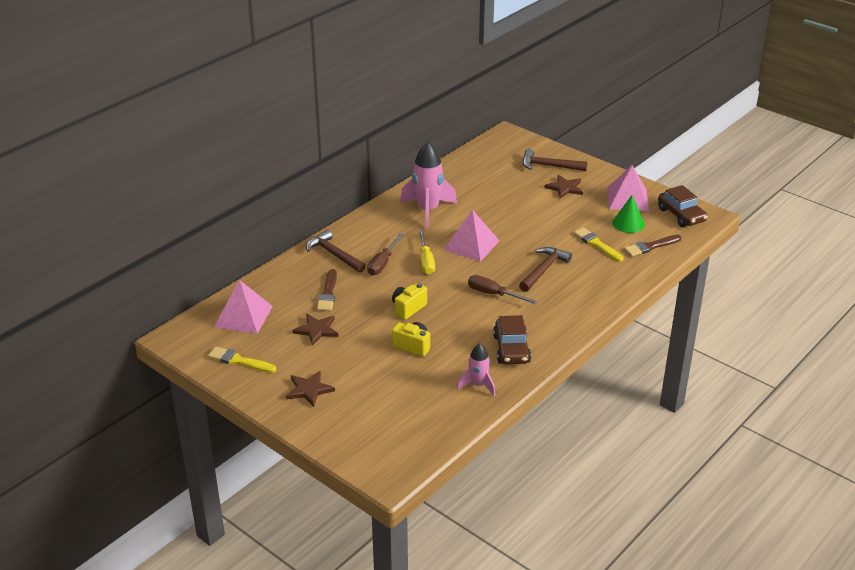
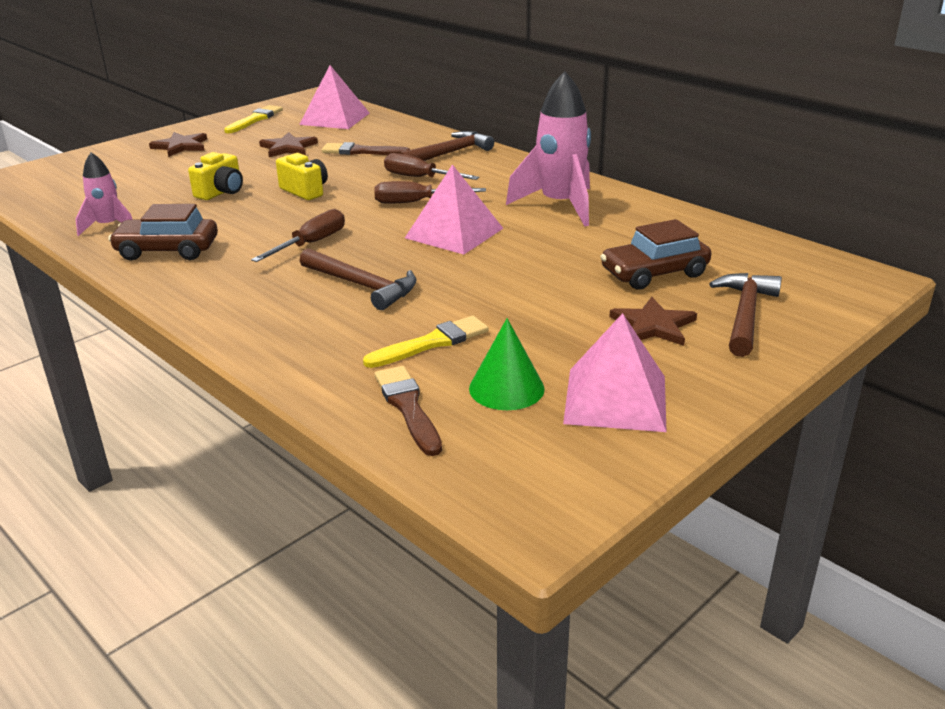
camera: 95 degrees right, 5 degrees down
yellow screwdriver [419,230,435,274] -> brown screwdriver [374,181,486,204]
brown car [658,185,708,227] -> brown car moved to [600,219,711,290]

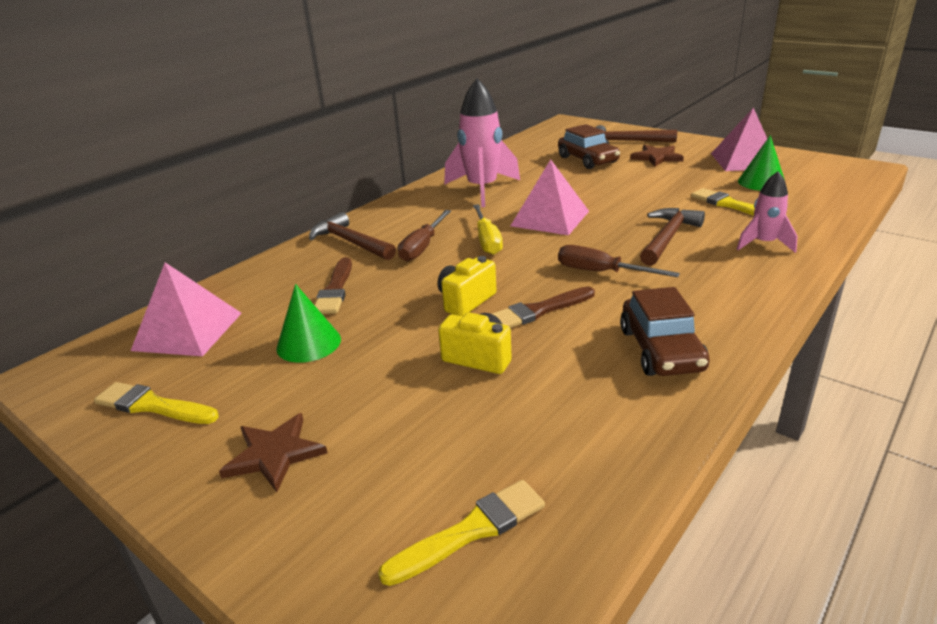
camera: 95 degrees left, 0 degrees up
pink rocket [76,152,133,236] -> pink rocket moved to [737,171,797,253]
brown star [259,132,318,157] -> green cone [276,284,341,363]
brown screwdriver [374,181,486,204] -> yellow screwdriver [473,204,503,255]
brown brush [375,366,442,456] -> brown brush moved to [492,286,595,328]
none -> yellow brush [378,480,545,586]

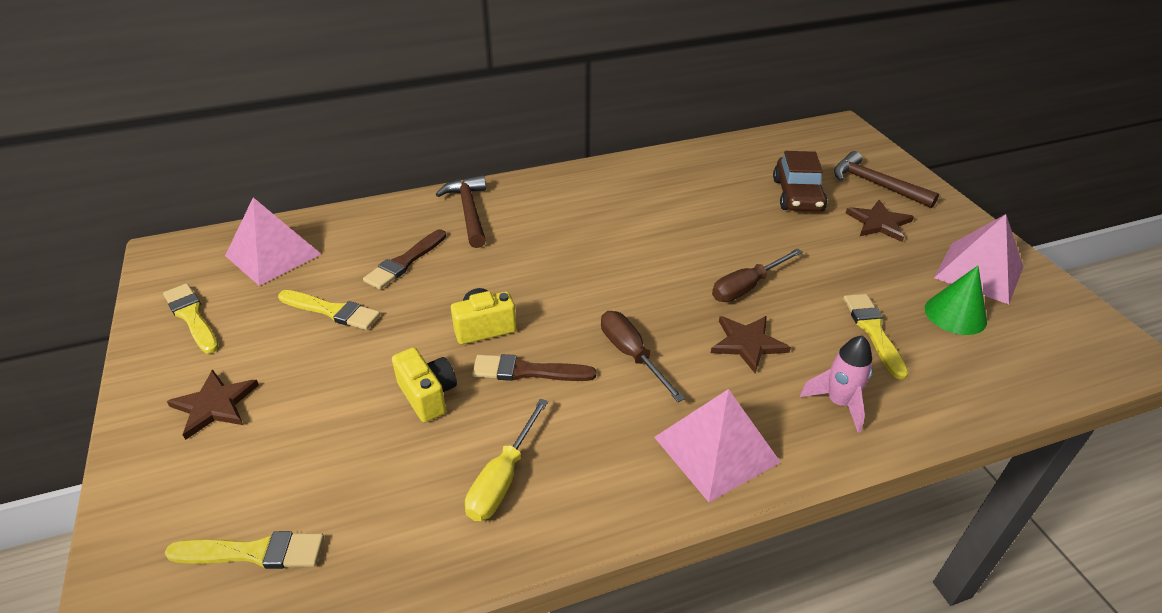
camera: 30 degrees right, 10 degrees up
green cone [276,284,341,363] -> yellow brush [278,290,380,330]
brown screwdriver [398,210,451,262] -> brown screwdriver moved to [712,248,803,302]
pink rocket [444,79,520,207] -> none
yellow screwdriver [473,204,503,255] -> yellow screwdriver moved to [465,399,548,521]
pink pyramid [511,159,589,235] -> pink pyramid moved to [654,389,781,502]
brown car [620,287,710,376] -> none
brown hammer [640,208,705,266] -> brown star [711,316,791,373]

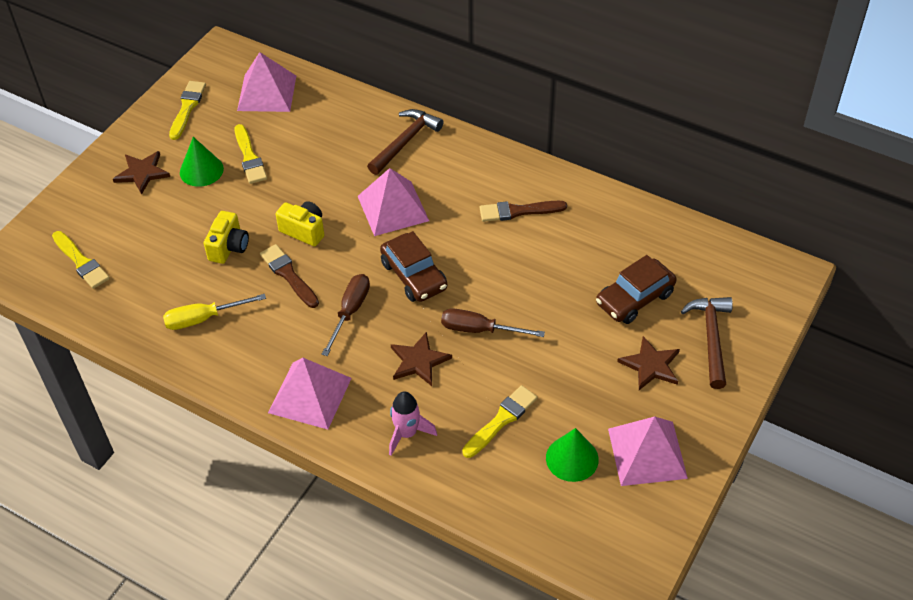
camera: 50 degrees right, 10 degrees up
brown brush [363,229,446,289] -> brown brush moved to [480,201,567,222]
none -> green cone [180,137,224,187]
none -> pink pyramid [358,168,429,236]
none -> brown car [380,231,447,302]

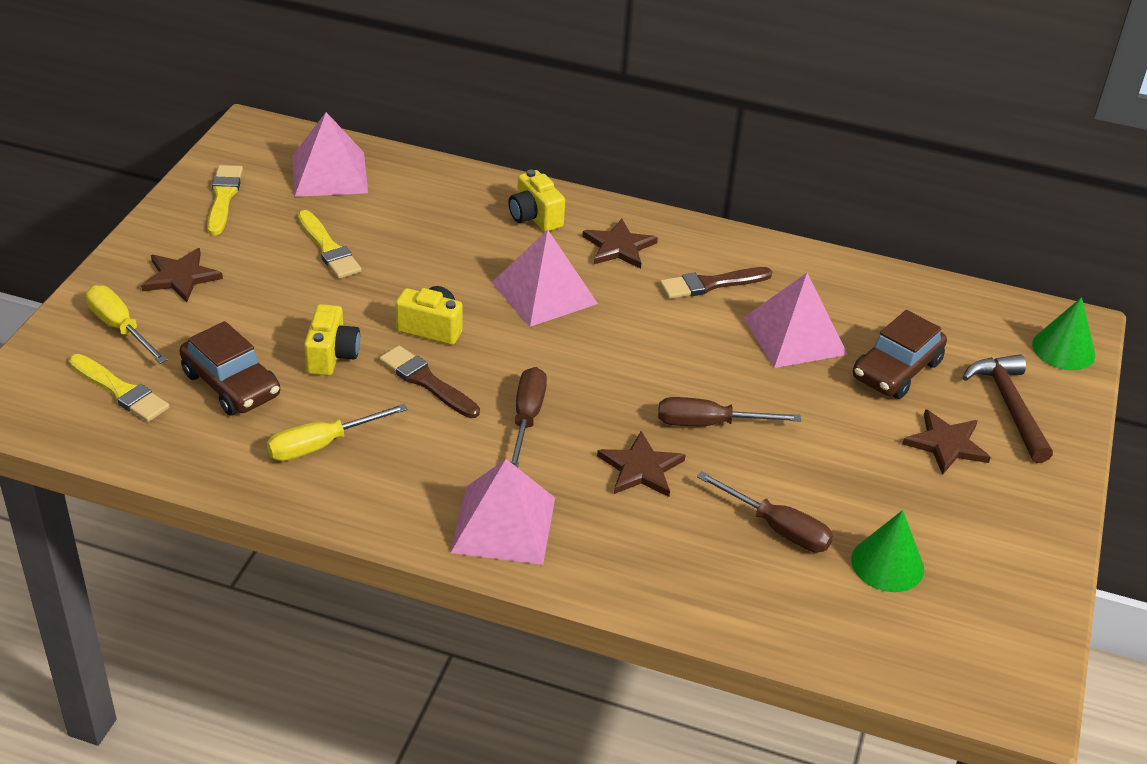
camera: 15 degrees left, 10 degrees down
green cone [180,137,224,187] -> green cone moved to [1032,297,1095,370]
brown hammer [367,109,443,175] -> yellow camera [509,170,565,232]
brown car [380,231,447,302] -> brown car moved to [179,321,280,416]
pink rocket [389,391,437,456] -> none
yellow brush [462,385,538,458] -> brown screwdriver [697,472,833,552]
pink pyramid [608,416,688,486] -> pink pyramid moved to [743,273,848,368]
none -> yellow screwdriver [86,285,168,364]
none -> brown star [582,219,658,269]

